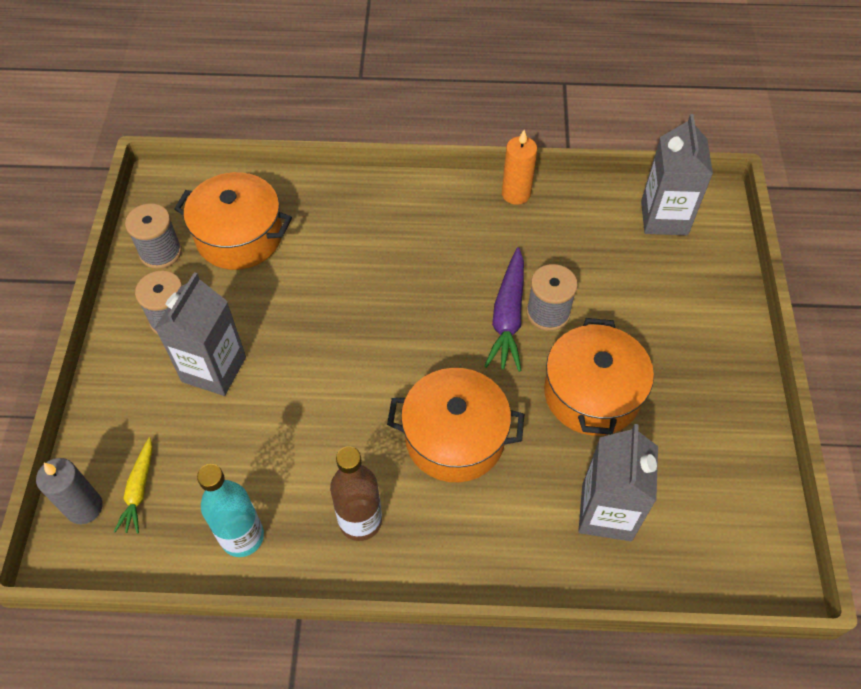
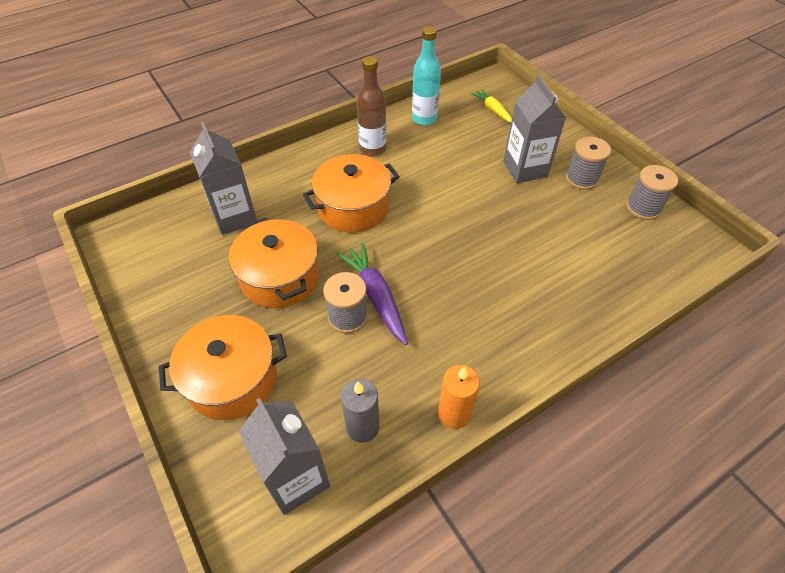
camera: 145 degrees right, 5 degrees down
grey candle [36,458,103,524] -> grey candle moved to [341,379,379,443]
orange pot [174,172,292,270] -> orange pot moved to [159,315,287,420]

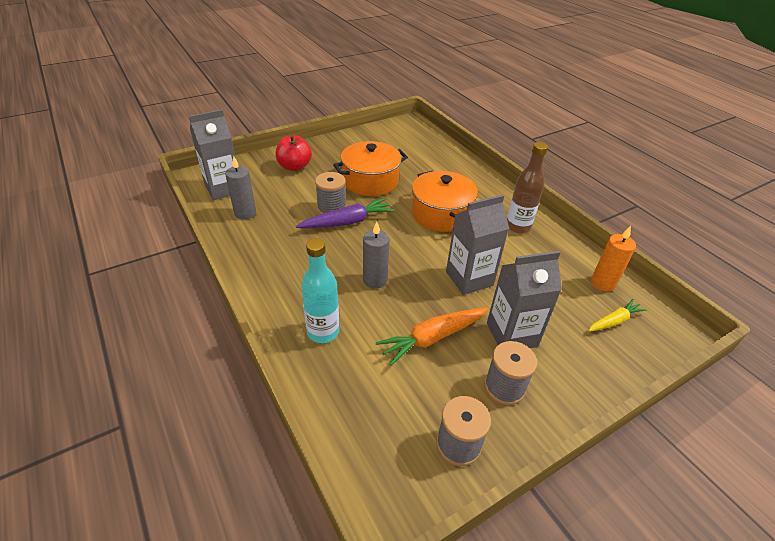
camera: 90 degrees right, 10 degrees down
orange pot [159,315,287,420] -> red apple [276,135,312,171]
grey carton [190,122,257,235] -> grey carton moved to [446,195,509,295]
turquoise bottle [412,26,441,125] -> turquoise bottle moved to [301,238,339,343]
orange candle [438,365,480,429] -> orange candle moved to [591,226,636,292]
none -> grey candle [363,221,389,288]
none -> orange carrot [375,307,489,366]

